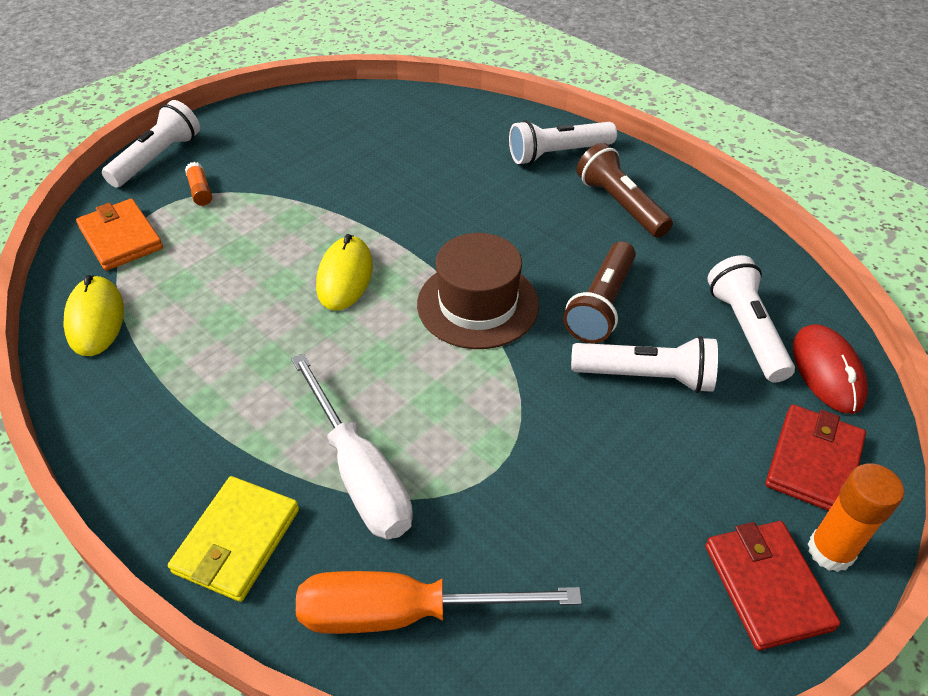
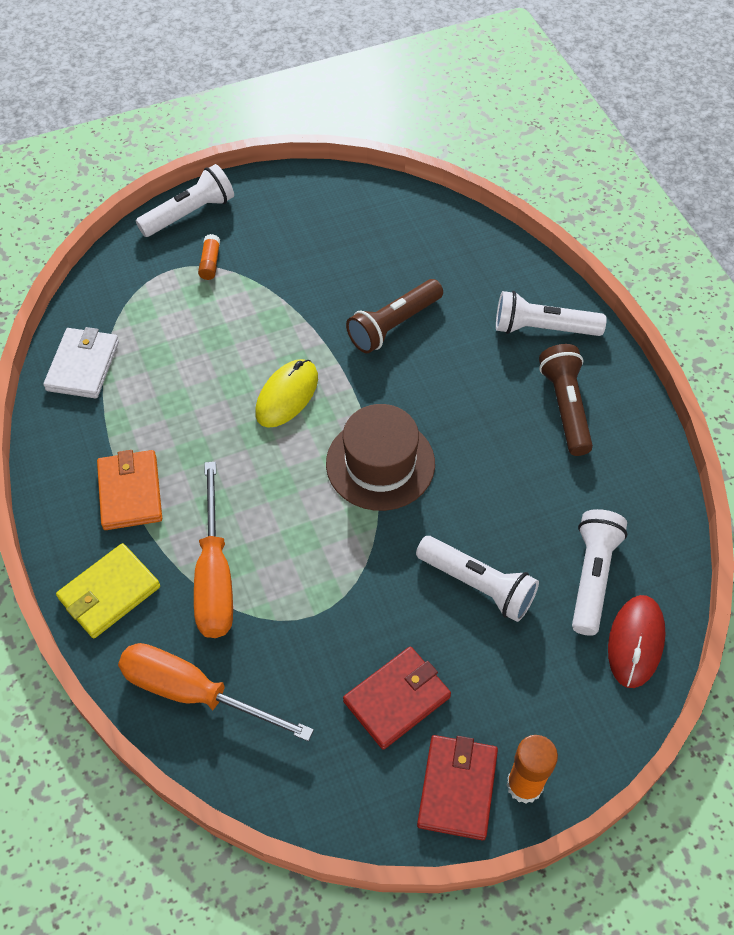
camera: 25 degrees right, 10 degrees up
yellow mouse [63,275,124,356] -> white wallet [43,327,119,399]
orange wallet [76,199,163,271] -> orange wallet moved to [97,450,162,530]
white screwdriver [291,353,413,539] -> orange screwdriver [194,462,233,638]
brown flashlight [563,241,636,343] -> brown flashlight moved to [346,279,443,353]
red wallet [765,405,866,511] -> red wallet moved to [343,646,451,750]

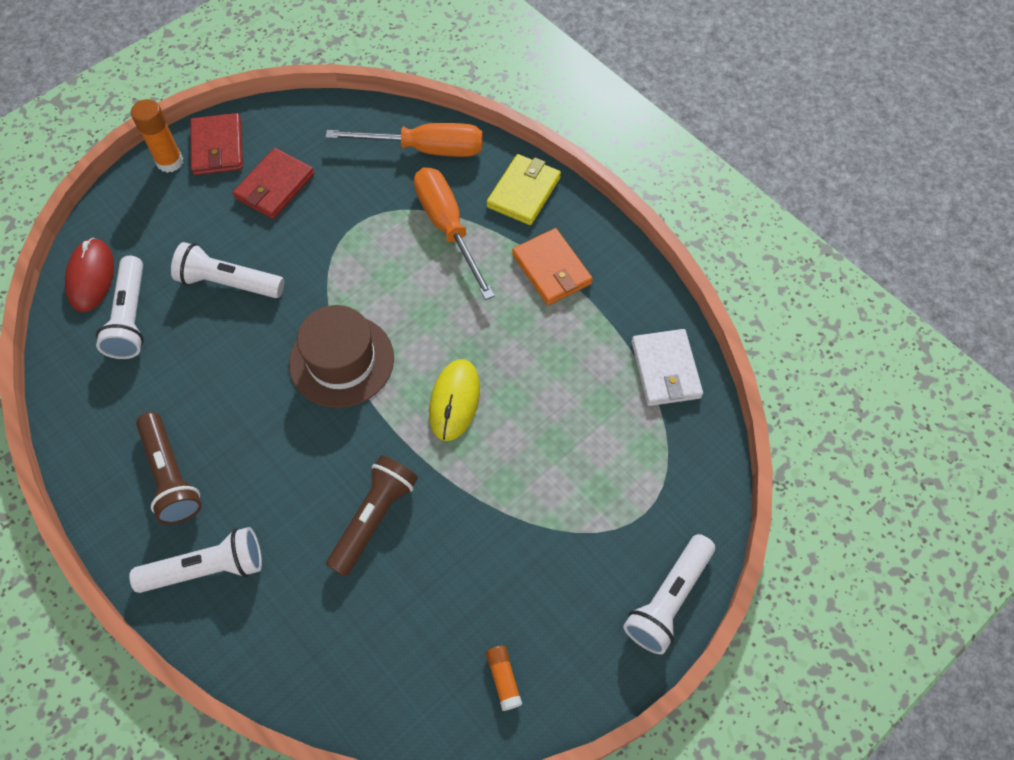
camera: 160 degrees right, 5 degrees up
orange glue stick [198,234,220,280] -> orange glue stick moved to [486,646,522,711]

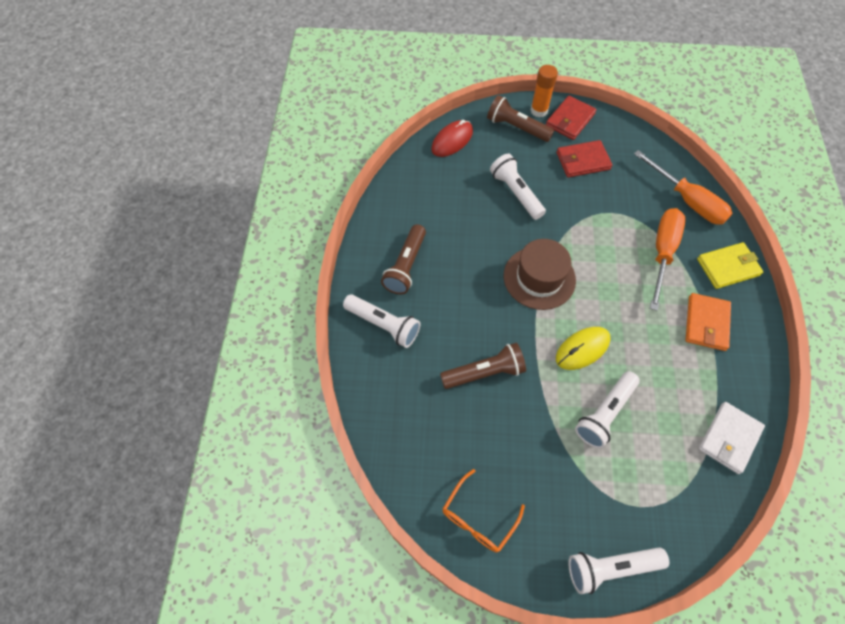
camera: 45 degrees right, 0 degrees up
white flashlight [96,256,144,359] -> white flashlight moved to [575,371,640,449]
orange glue stick [486,646,522,711] -> orange glasses [442,469,525,553]
none -> brown flashlight [487,95,554,142]

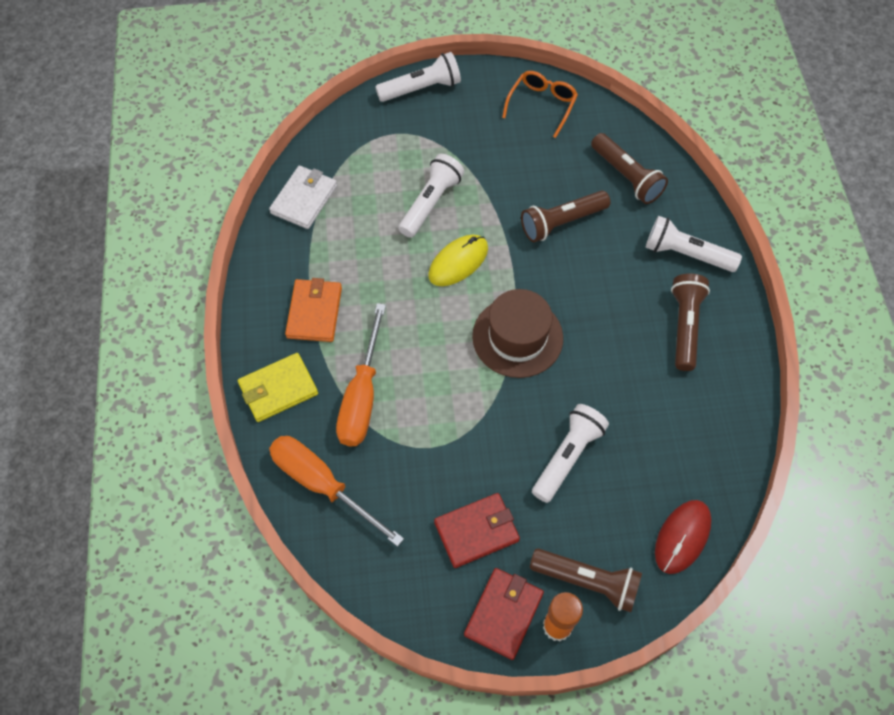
camera: 170 degrees right, 0 degrees up
white flashlight [490,154,546,220] -> white flashlight turned 105 degrees counterclockwise [532,404,609,503]
none -> brown flashlight [591,133,668,204]

